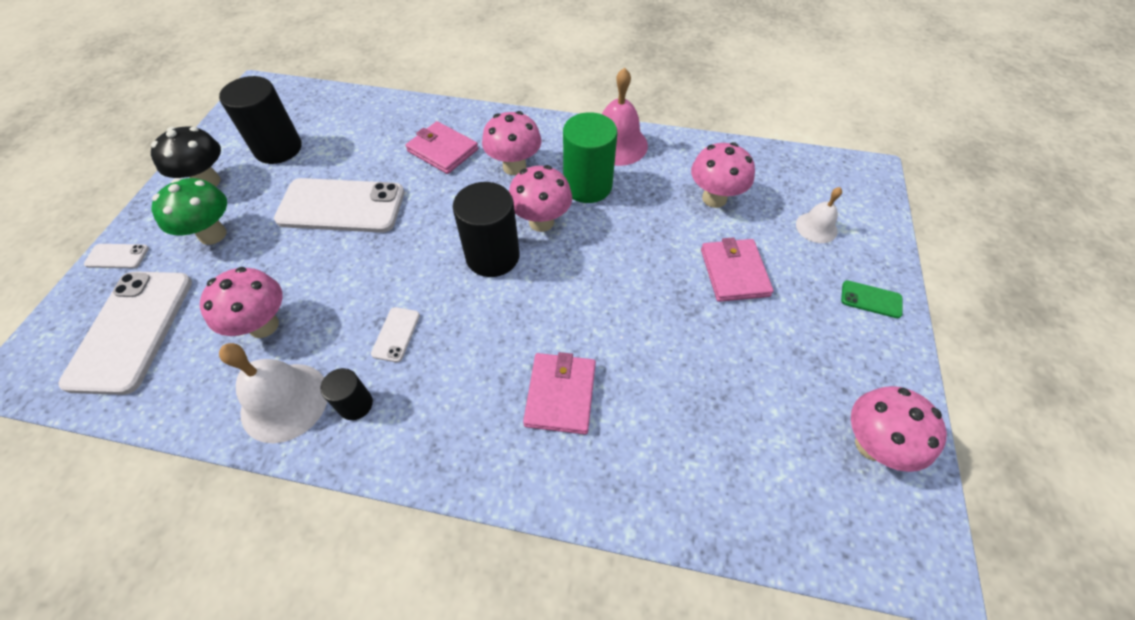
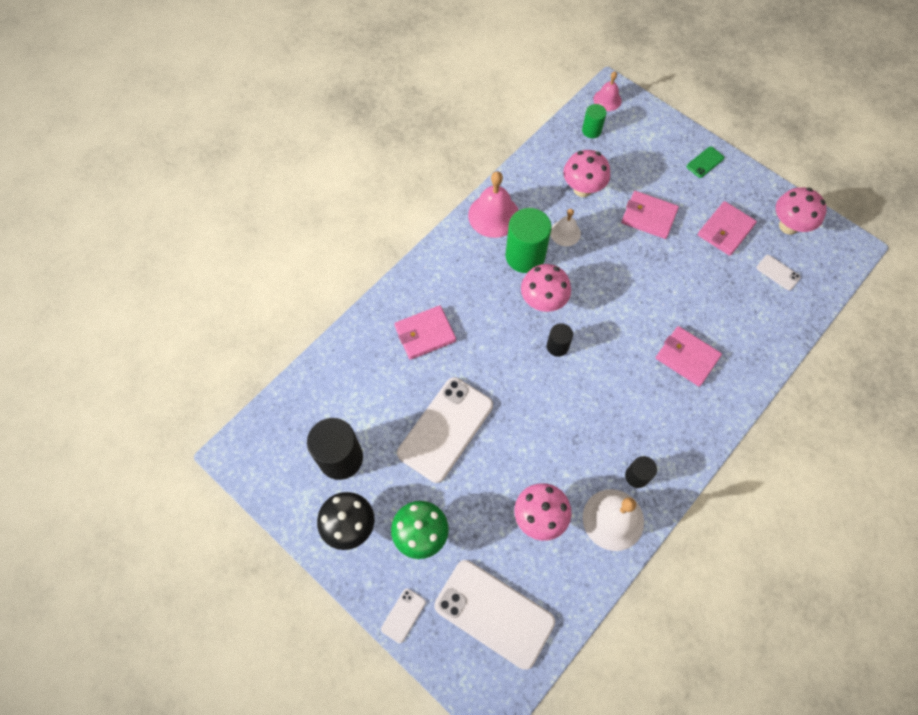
camera: 60 degrees left, 10 degrees up
white phone [371,307,420,362] -> white phone moved to [756,255,801,290]
black cylinder [453,182,520,277] -> black cylinder [547,323,573,357], size x0.53
pink mushroom [482,111,542,175] -> none
white bell [796,187,842,243] -> white bell moved to [550,209,581,246]
none -> green cylinder [582,104,606,138]
none -> pink bell [593,71,622,111]
none -> pink wallet [698,201,757,256]

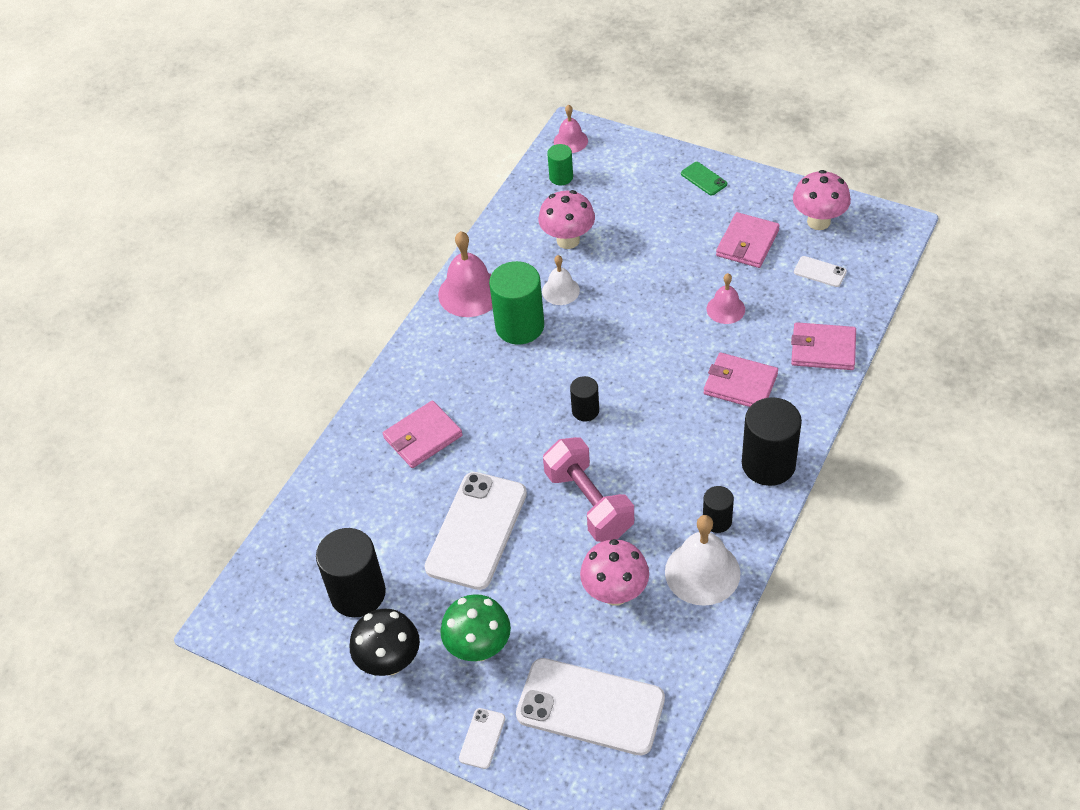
camera: 10 degrees left, 15 degrees down
pink mushroom [521,264,571,312] -> none
pink wallet [621,191,679,239] -> pink wallet moved to [791,322,856,370]
green phone [687,146,724,178] -> green phone turned 75 degrees counterclockwise [681,162,727,196]
none -> pink dumbbell [543,437,634,542]
none -> pink bell [707,273,745,324]
none -> black cylinder [742,397,802,486]

